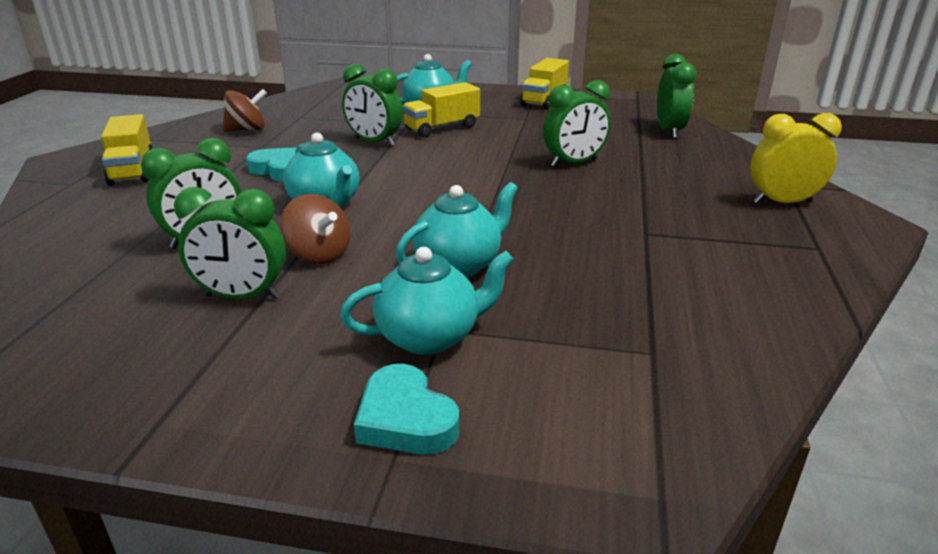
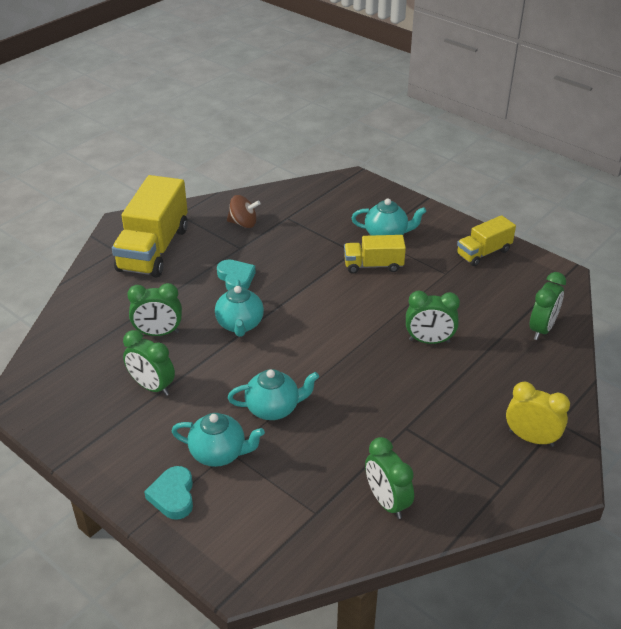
camera: 30 degrees right, 10 degrees up
yellow truck [101,114,154,186] -> yellow truck [112,175,188,277], size x1.83
brown spinning top [281,194,350,264] -> none
green clock [342,64,403,146] -> green clock moved to [365,437,414,519]

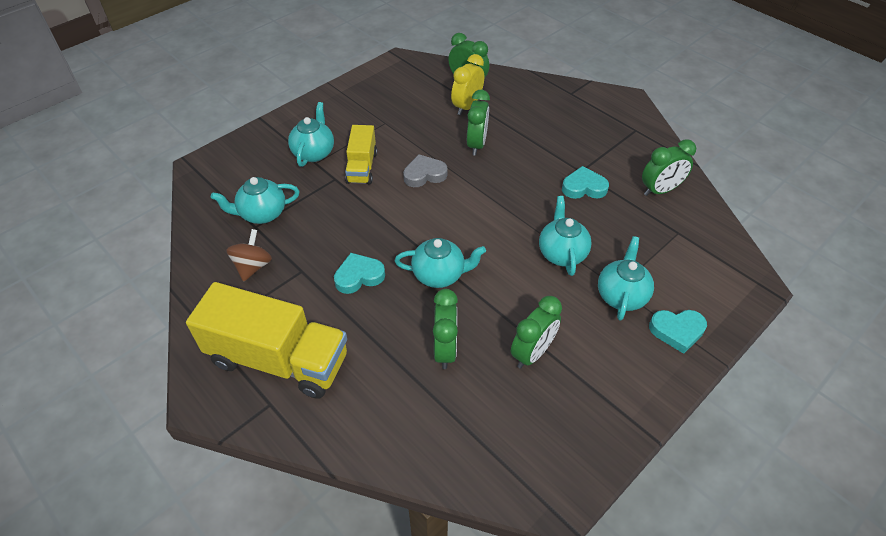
camera: 85 degrees left, 10 degrees up
yellow truck [457,215,516,266] -> none
yellow clock [506,382,570,447] -> yellow clock moved to [451,54,484,115]
none -> turquoise teapot [211,177,300,224]
none -> grey heart [403,154,448,187]
none -> turquoise heart [562,166,609,199]

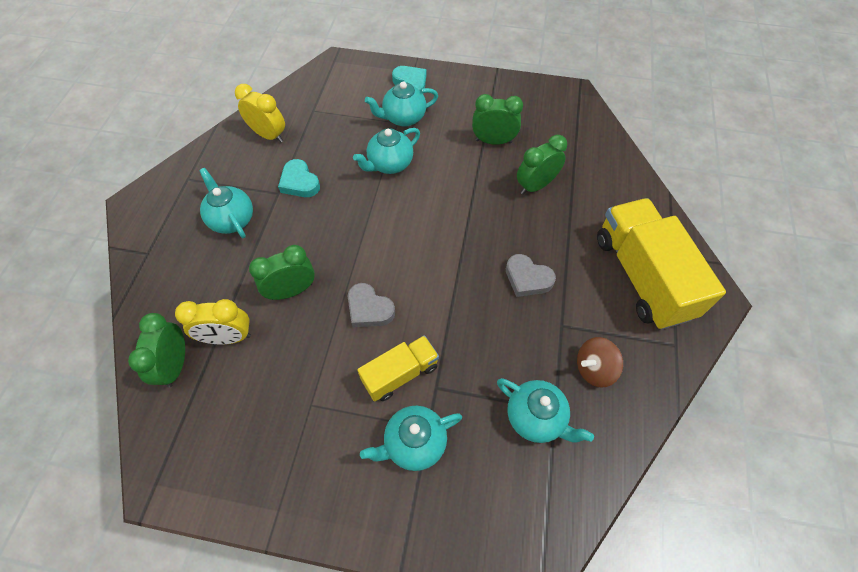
camera: 125 degrees left, 10 degrees up
turquoise heart [334,253,385,294] -> grey heart [506,254,556,297]
turquoise teapot [395,238,486,288] -> turquoise teapot moved to [199,168,253,238]
green clock [642,139,696,196] -> yellow clock [235,84,285,143]

